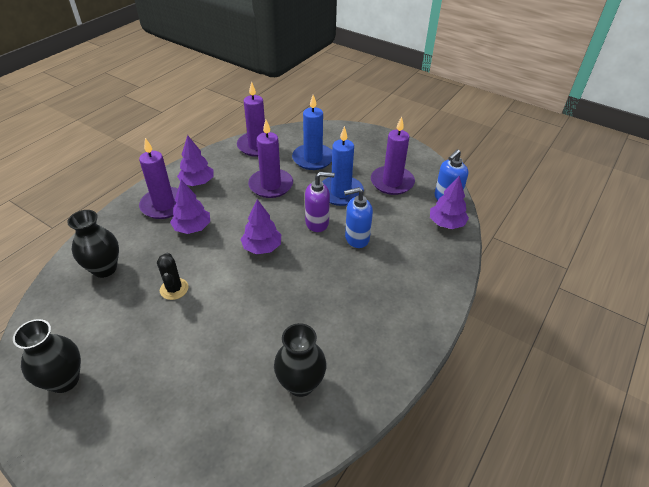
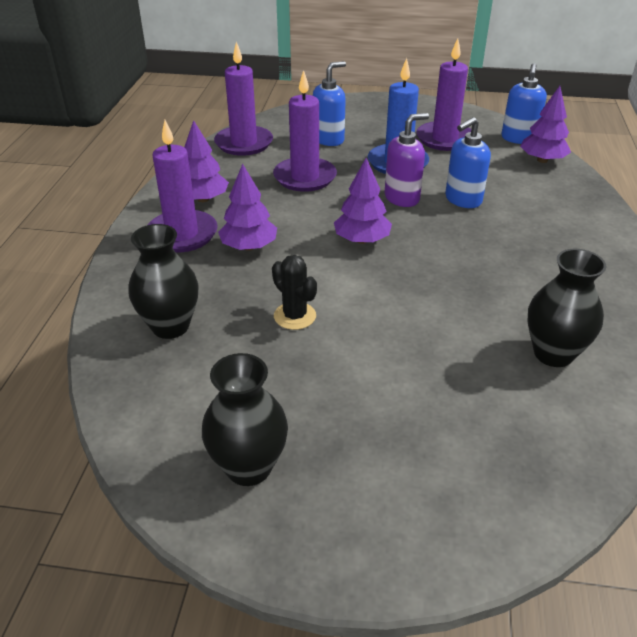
camera: 25 degrees left, 5 degrees down
blue candle [292,95,332,170] -> blue soap dispenser [313,61,346,146]

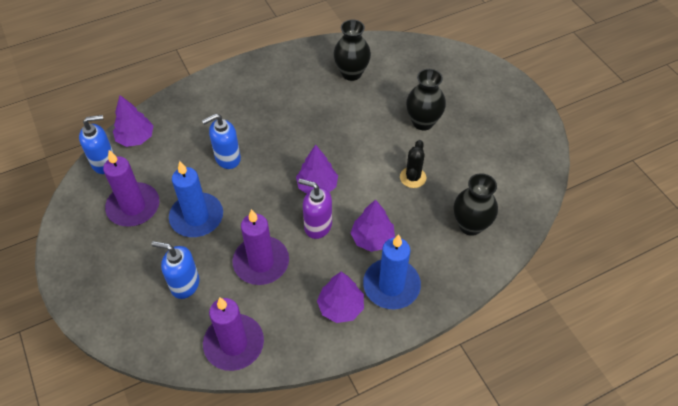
camera: 125 degrees left, 15 degrees up
purple candle [148,120,218,252] -> blue candle [363,234,421,309]
black vase [202,353,288,486] -> black vase moved to [406,69,446,131]
purple soap dispenser [384,113,429,207] -> purple soap dispenser moved to [298,179,332,239]
blue soap dispenser [445,117,491,208] -> blue soap dispenser turned 135 degrees clockwise [202,114,241,169]

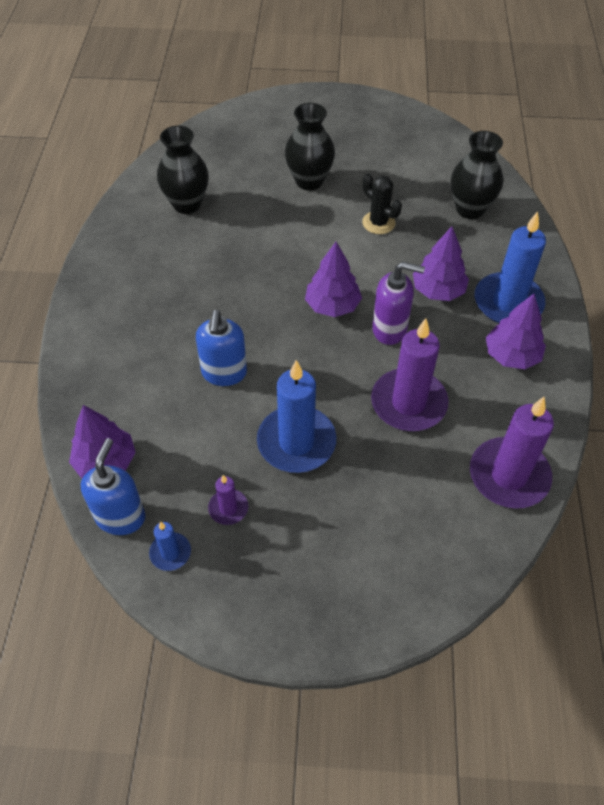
camera: 60 degrees left, 0 degrees up
purple candle [103,150,159,227] -> purple candle [208,475,248,525], size x0.48
blue soap dispenser [151,241,200,299] -> none
purple soap dispenser [298,179,332,239] -> purple soap dispenser turned 135 degrees counterclockwise [372,262,425,345]
none -> blue candle [149,522,191,571]

